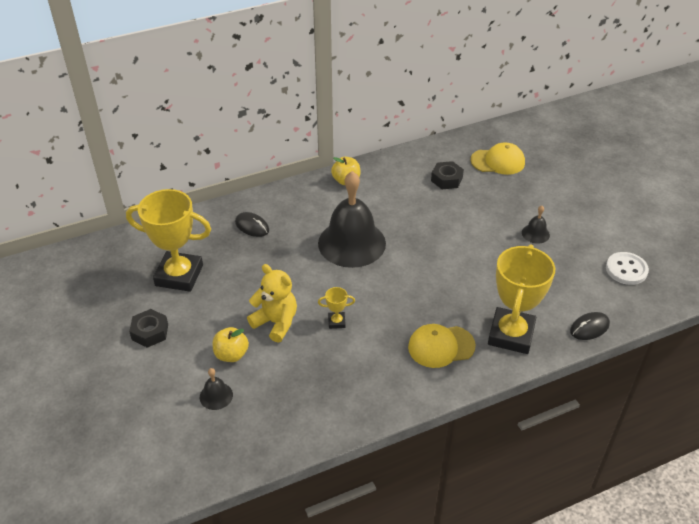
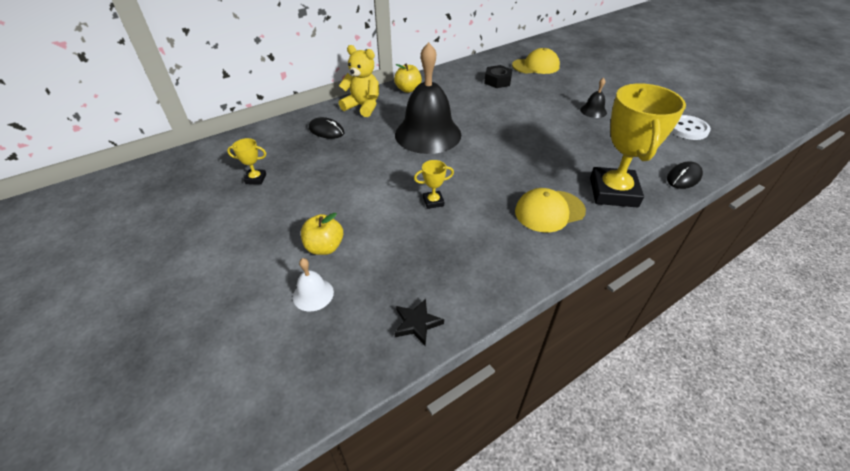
camera: 10 degrees left, 0 degrees up
yellow trophy [126,189,211,292] -> yellow trophy [227,138,266,184], size x0.41
black nut [129,309,168,348] -> none
black bell [200,368,233,410] -> white bell [293,258,334,311]
yellow teddy bear [247,264,297,342] -> yellow teddy bear moved to [339,45,379,117]
none -> black star [394,298,444,346]

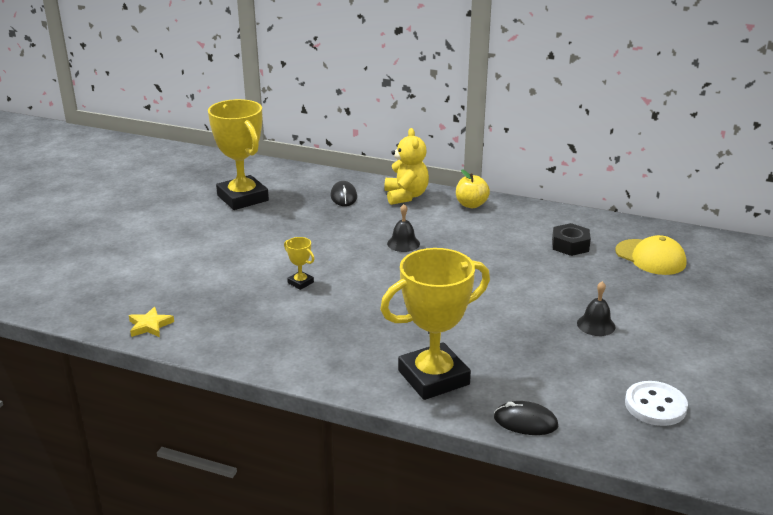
camera: 55 degrees right, 15 degrees down
yellow trophy [227,138,266,184] -> yellow trophy [208,99,269,210], size x2.42
white bell [293,258,334,311] -> none
yellow apple [301,213,343,255] -> none
black star [394,298,444,346] -> yellow star [129,307,174,337]
black bell [395,42,461,154] -> black bell [387,204,420,252], size x0.41
yellow cap [515,188,586,232] -> none

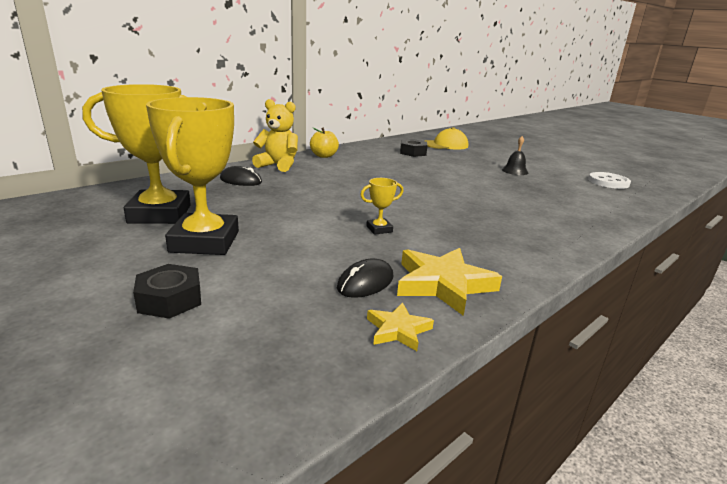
camera: 65 degrees left, 5 degrees down
yellow trophy [380,248,490,400] -> yellow trophy moved to [146,97,239,255]
black bell [387,204,420,252] -> none
black mouse [494,401,558,435] -> black mouse moved to [337,259,393,298]
none -> black nut [133,264,201,319]
none -> yellow star [397,248,502,316]

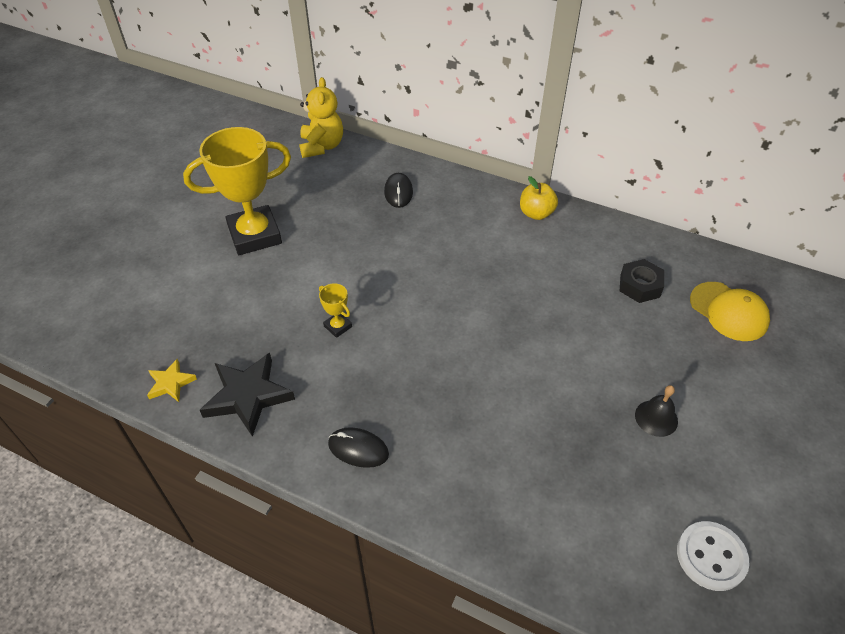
camera: 70 degrees right, 25 degrees up
yellow trophy [82,84,191,224] -> none
black nut [133,264,201,319] -> none
yellow teddy bear [252,99,298,172] -> yellow teddy bear moved to [299,77,343,158]
black mouse [337,259,393,298] -> black mouse moved to [328,427,389,468]
yellow star [397,248,502,316] -> black star [200,353,295,437]

